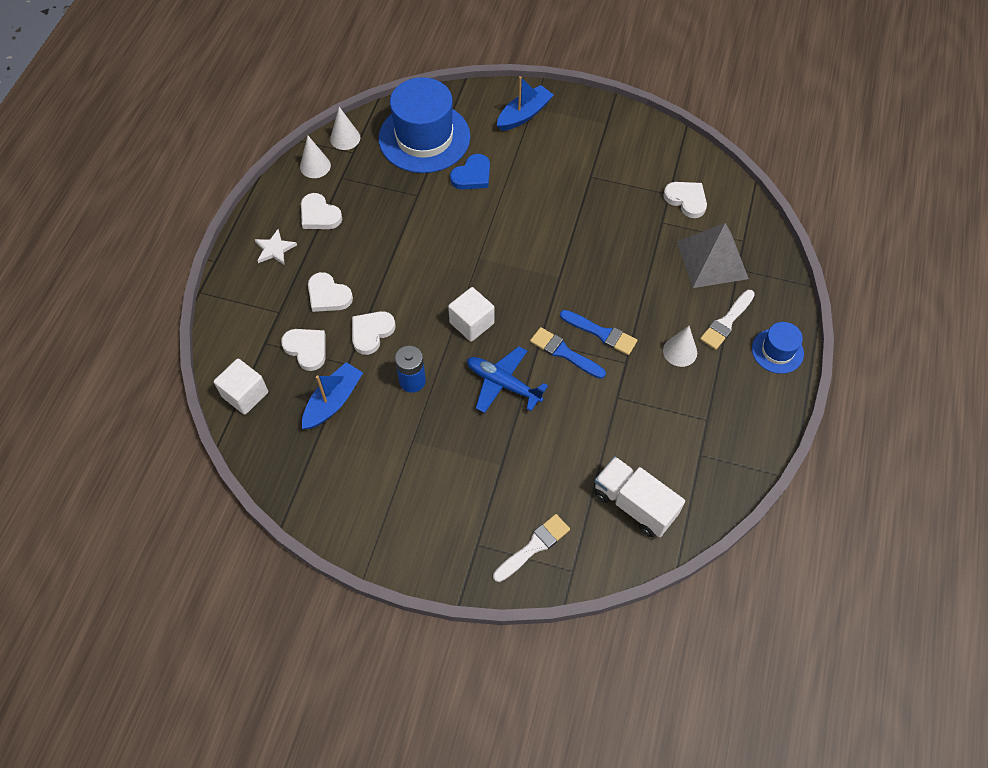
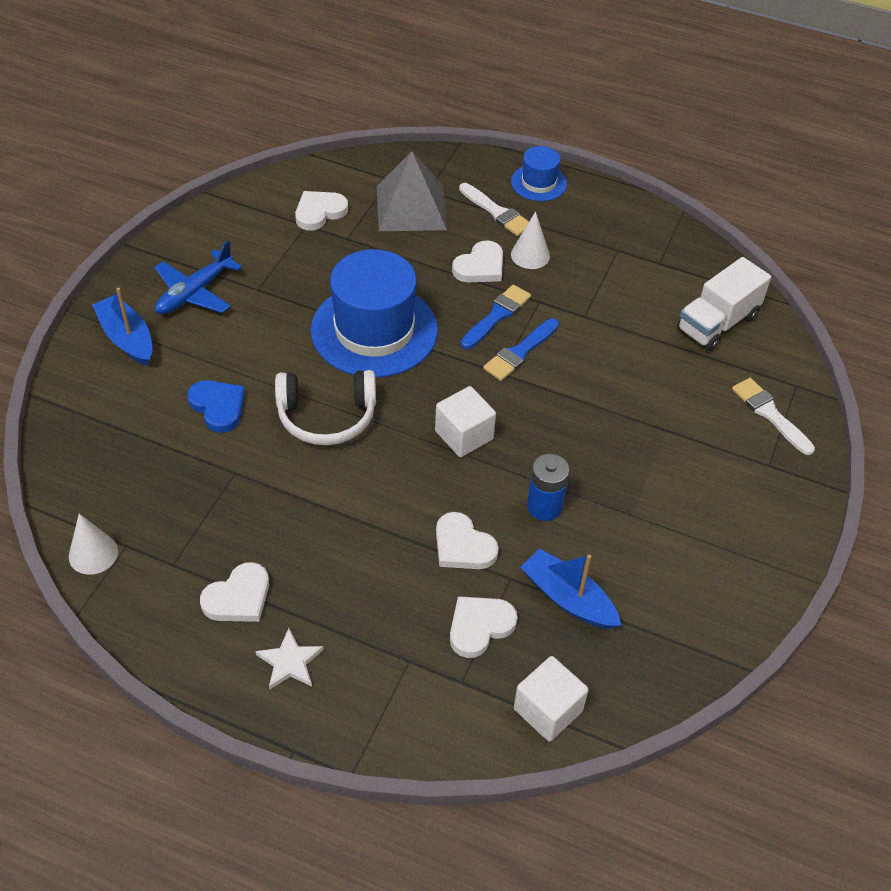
camera: 85 degrees left, 10 degrees down
white cone [300,135,331,178] -> none
white heart [308,272,353,312] -> white heart moved to [452,240,503,282]
blue hat [378,77,470,173] -> blue hat moved to [311,249,438,378]
blue plane [467,346,548,413] -> blue plane moved to [154,240,242,314]
none -> white headphones [275,370,376,445]

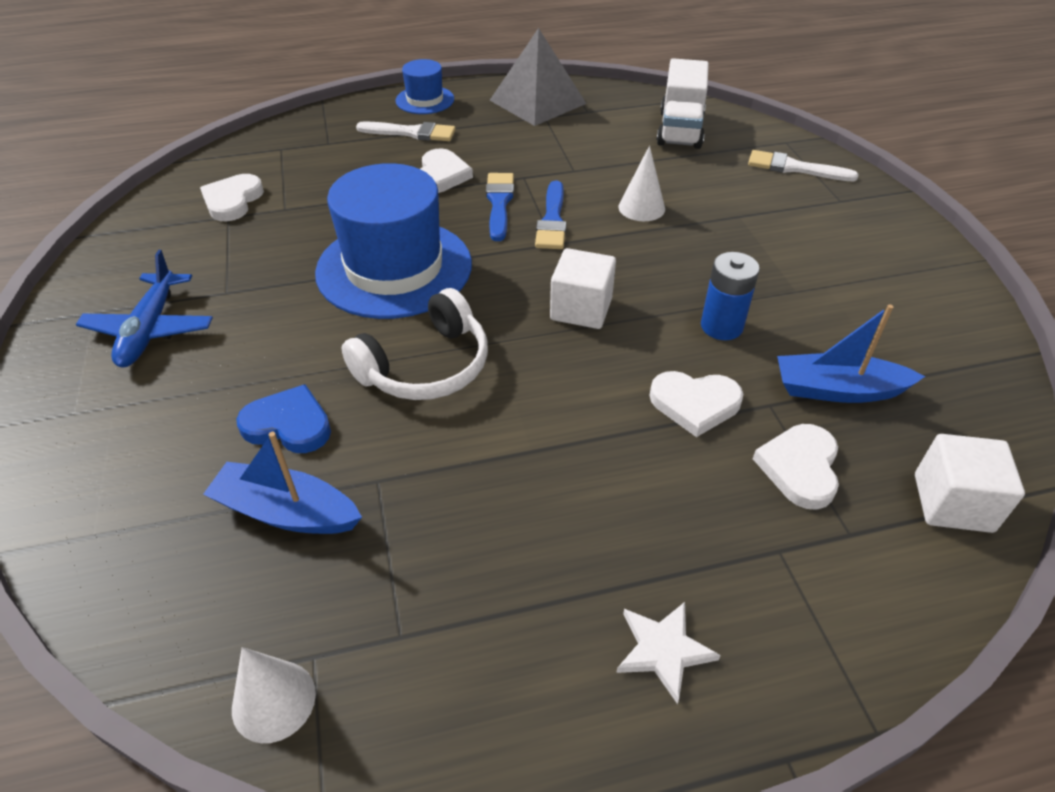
camera: 35 degrees left, 5 degrees down
blue boat [92,288,152,366] -> blue boat moved to [203,432,362,534]
white heart [200,562,269,622] -> none
grey pyramid [377,151,447,231] -> grey pyramid moved to [490,28,587,126]
white cone [511,211,550,269] -> white cone moved to [618,146,665,221]

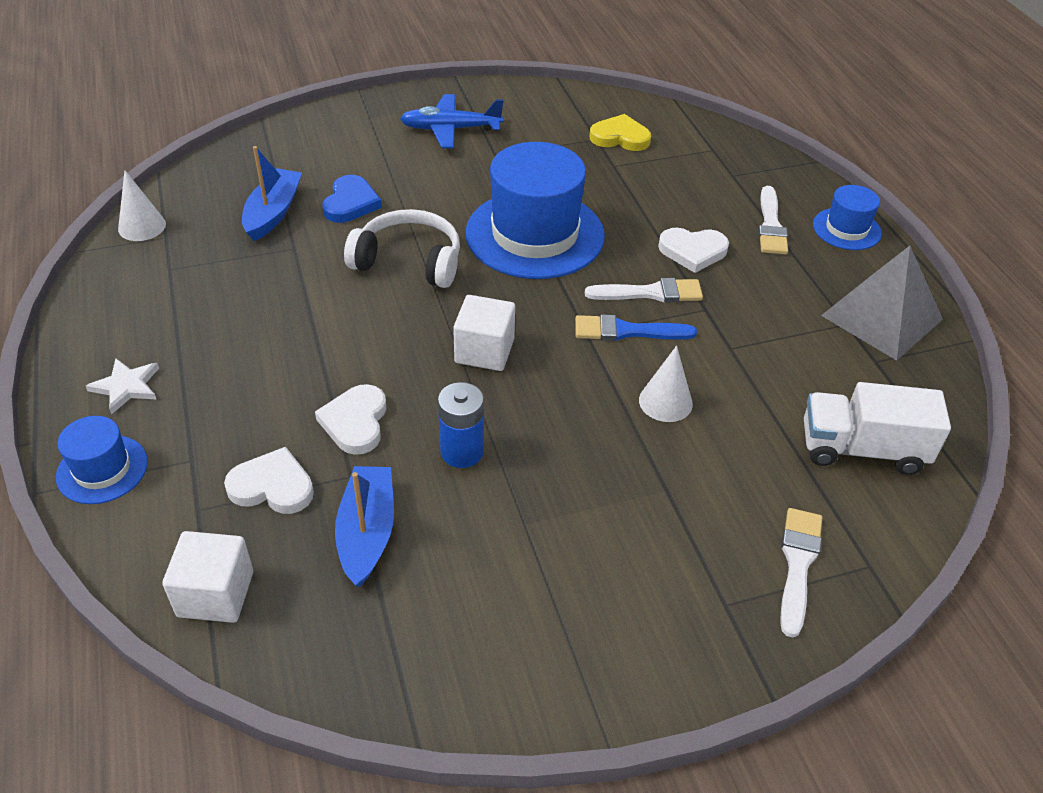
camera: 85 degrees right, 0 degrees up
white heart [200,174,264,221] -> yellow heart [590,114,651,151]
white headphones [342,288,488,400] -> white headphones turned 150 degrees clockwise [344,209,460,288]
blue brush [486,173,514,241] -> white brush [585,278,703,303]
none -> blue hat [56,416,148,504]

